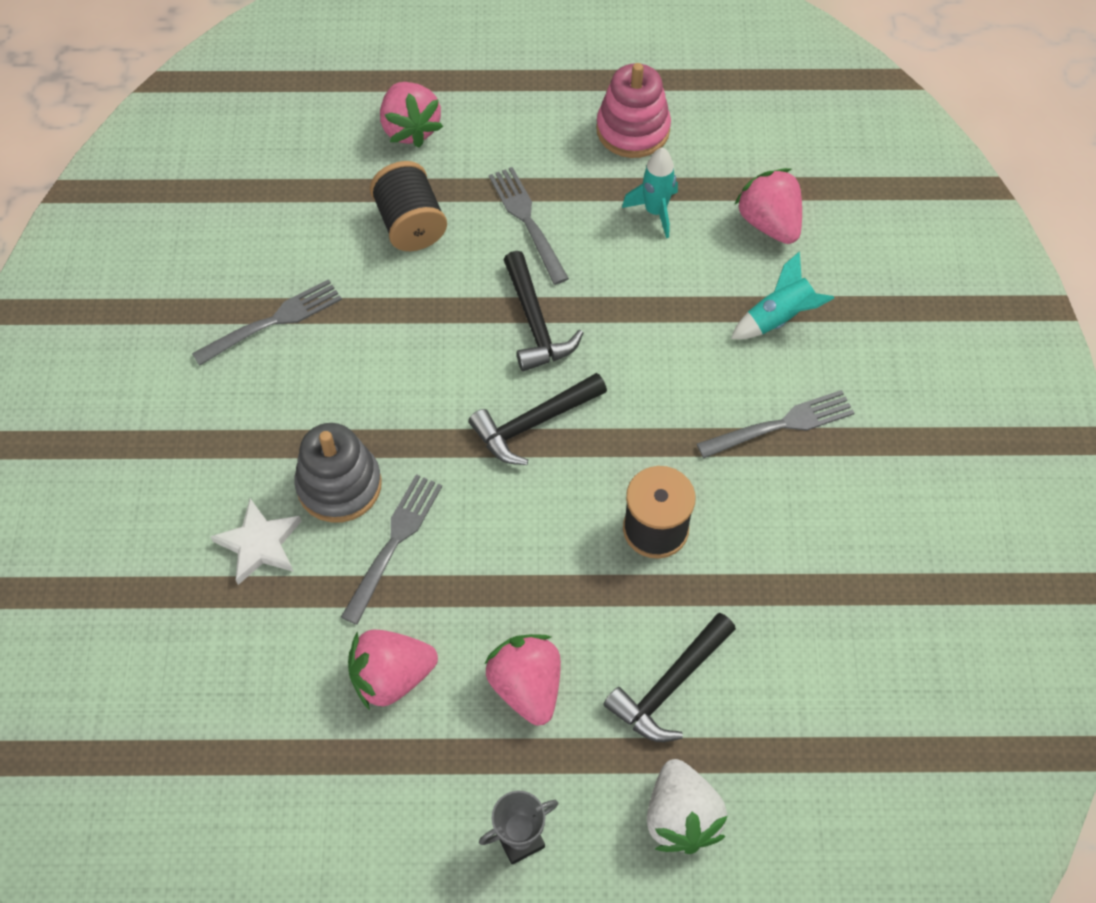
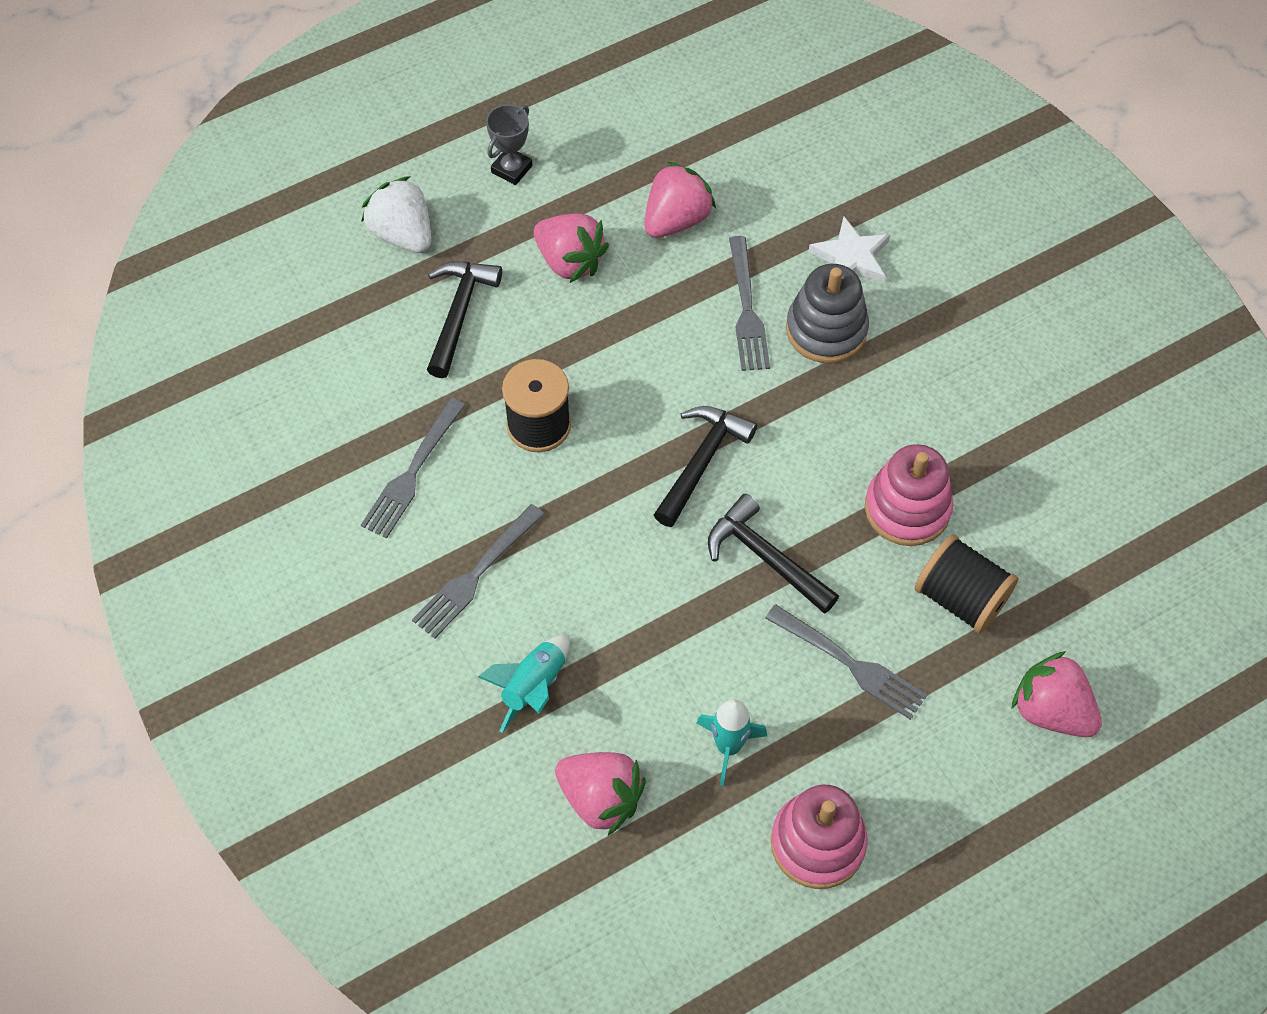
camera: 150 degrees right, 0 degrees up
grey fork [192,279,342,366] -> grey fork moved to [361,398,466,539]
none -> pink stacking toy [865,444,954,546]

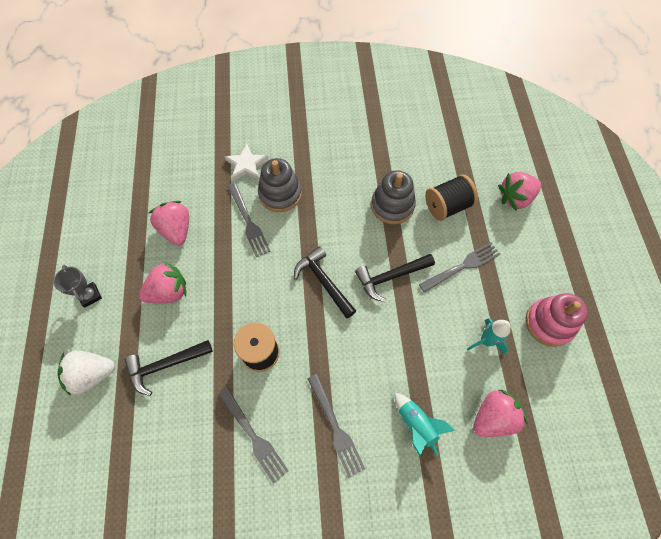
camera: 65 degrees left, 5 degrees up
black hammer [427,261,502,378] -> black hammer turned 60 degrees counterclockwise [124,340,213,396]
grey fork [729,236,770,371] -> grey fork turned 45 degrees clockwise [228,183,271,257]
pink stacking toy [865,444,954,546] -> grey stacking toy [371,170,416,224]

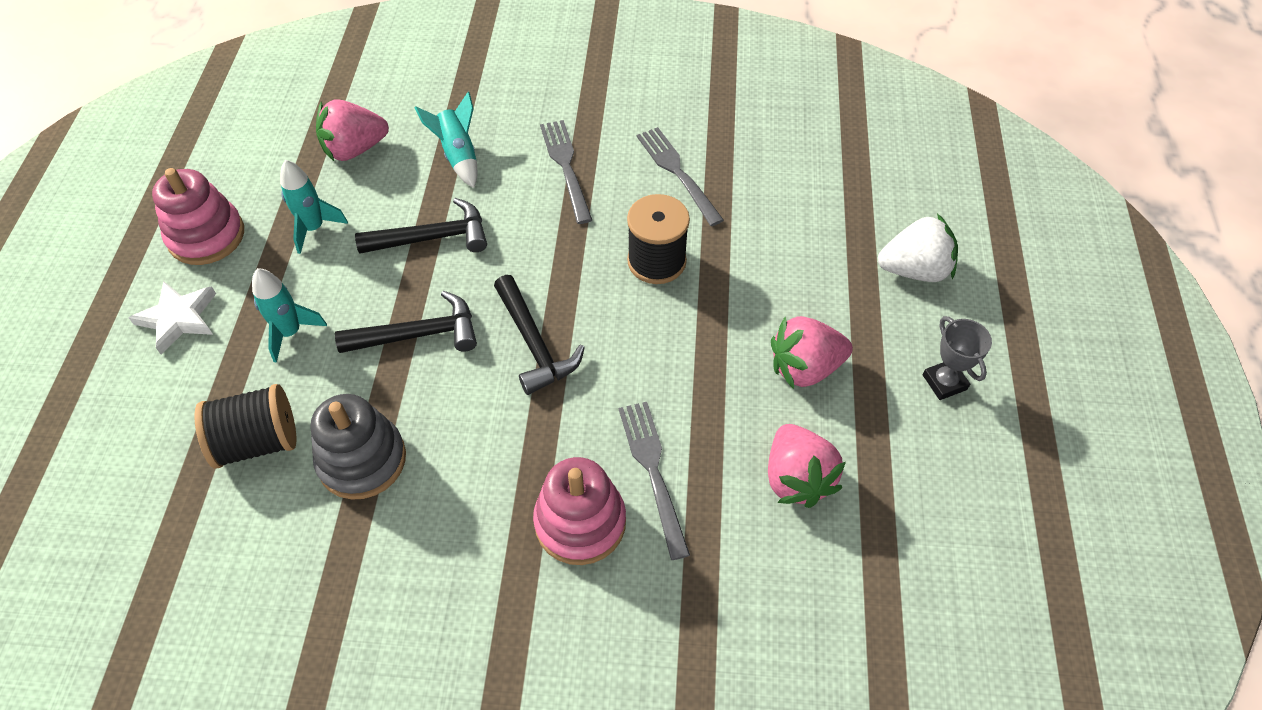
camera: 170 degrees left, 10 degrees down
black hammer [124,340,213,396] -> black hammer moved to [355,198,487,254]
white star [224,143,269,181] -> white star moved to [129,281,216,354]
grey stacking toy [258,158,302,212] -> pink stacking toy [533,457,626,565]
grey fork [419,242,501,293] -> turquoise rocket [252,268,327,363]
pink strawberry [498,172,541,211] -> none

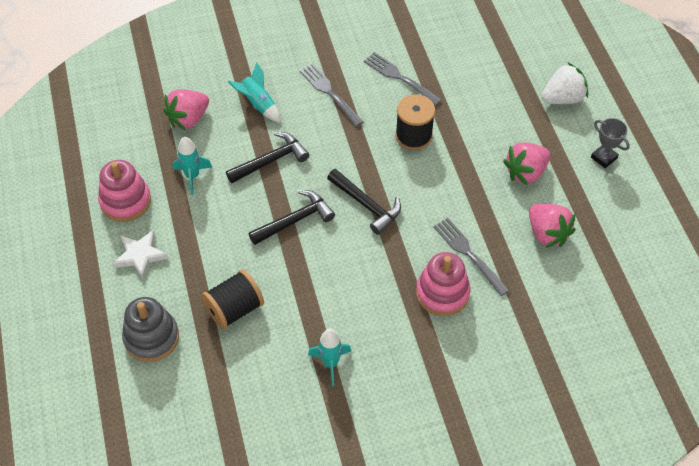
camera: 20 degrees left, 0 degrees up
turquoise rocket [252,268,327,363] -> turquoise rocket moved to [308,329,351,386]
grey stacking toy [311,394,406,500] -> grey stacking toy moved to [122,297,179,362]

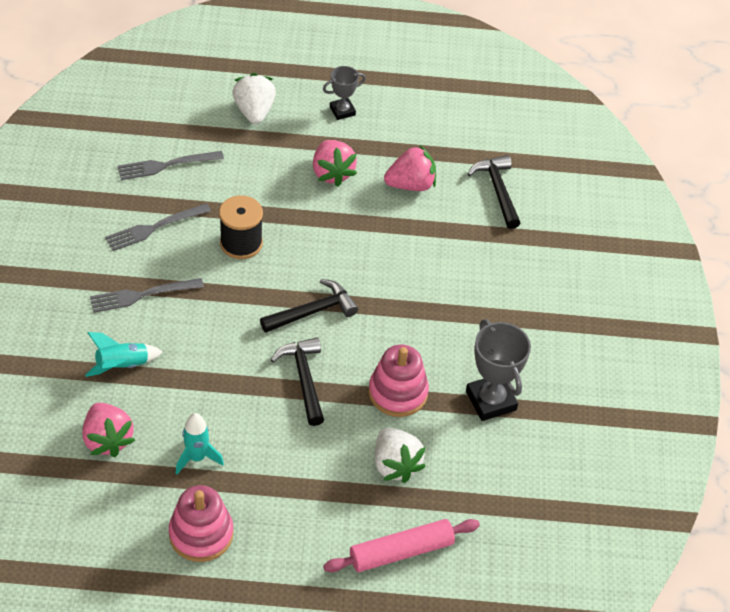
camera: 75 degrees left, 5 degrees down
white star [113,230,168,279] -> none
grey stacking toy [122,297,179,362] -> pink rolling pin [323,519,480,572]
black spool [202,269,264,329] -> white strawberry [375,428,426,483]
black hammer [226,132,309,183] -> black hammer moved to [468,155,520,229]
turquoise rocket [308,329,351,386] -> grey trophy [466,319,531,421]
pink stacking toy [416,252,471,316] -> pink stacking toy moved to [369,345,429,417]
grey fork [434,218,510,296] -> grey fork moved to [118,151,224,180]

